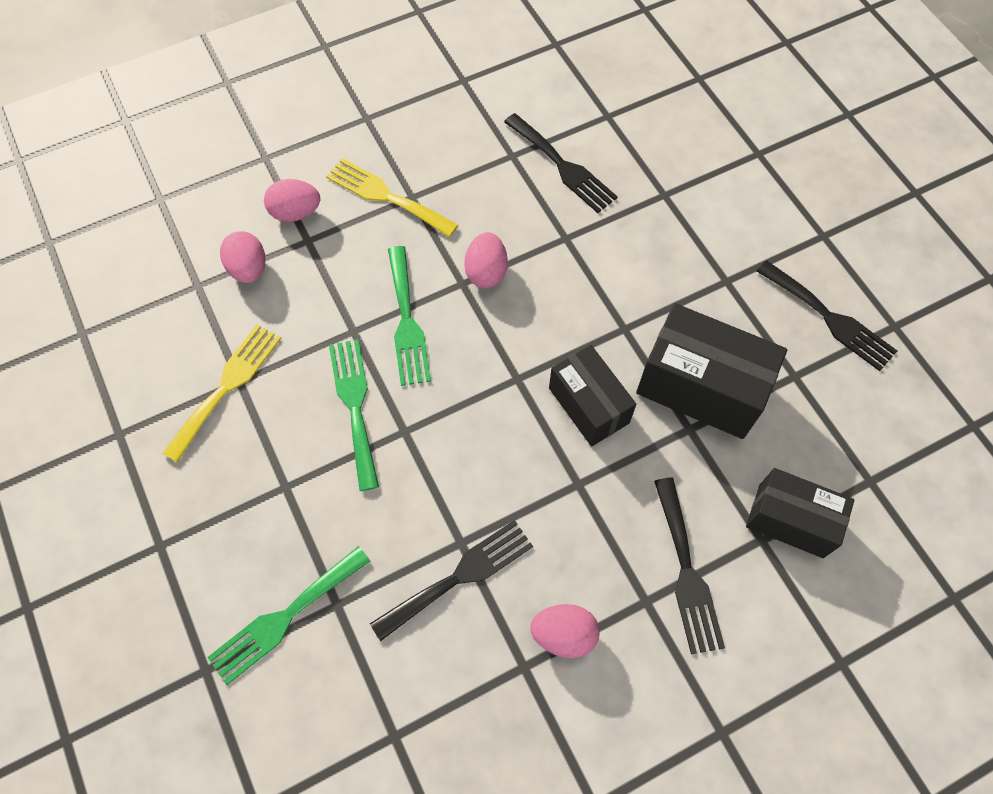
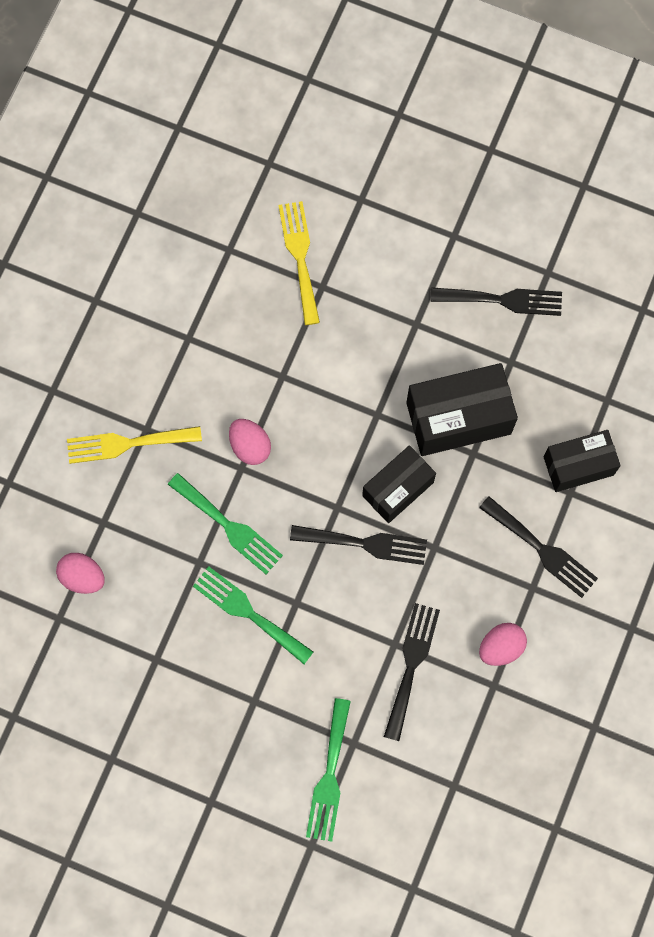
camera: 40 degrees left, 10 degrees up
yellow fork [162,324,281,463] -> yellow fork moved to [278,201,320,325]
pink egg [264,179,320,222] -> none
black fork [504,113,618,213] -> black fork moved to [290,525,427,565]
black box [549,345,636,447] -> black box turned 60 degrees counterclockwise [362,445,436,523]

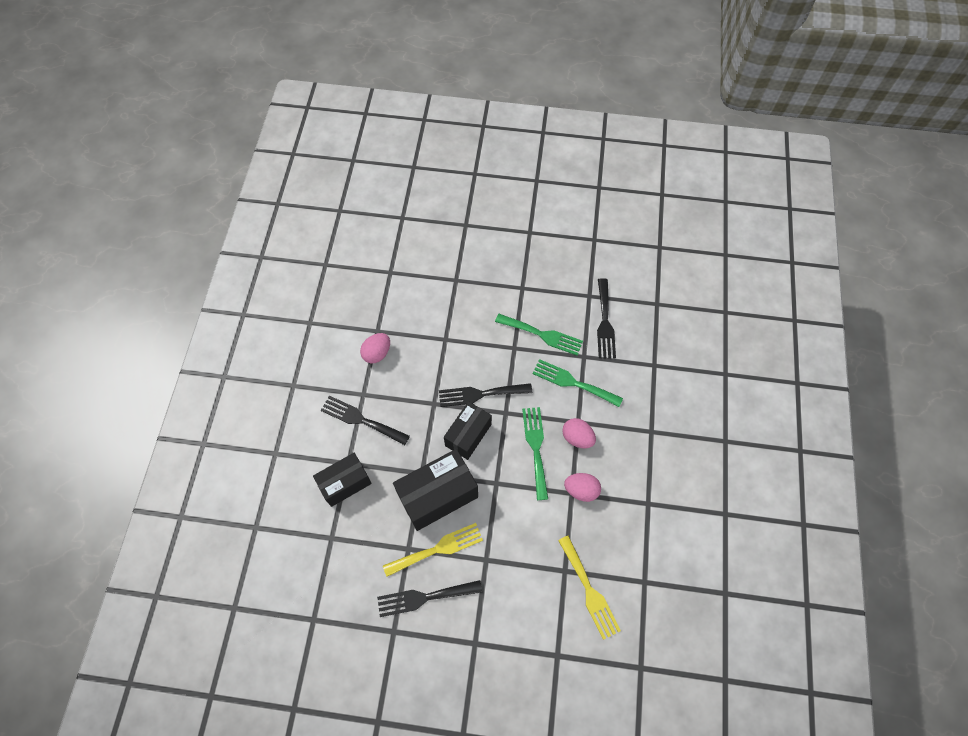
camera: 165 degrees right, 10 degrees down
pink egg [56,553,105,594] -> pink egg moved to [564,473,601,502]
yellow fork [67,426,202,464] -> yellow fork moved to [383,523,483,577]
green fork [306,698,351,842] -> green fork moved to [522,407,548,500]
black fork [384,603,440,741] -> black fork moved to [597,278,616,359]

